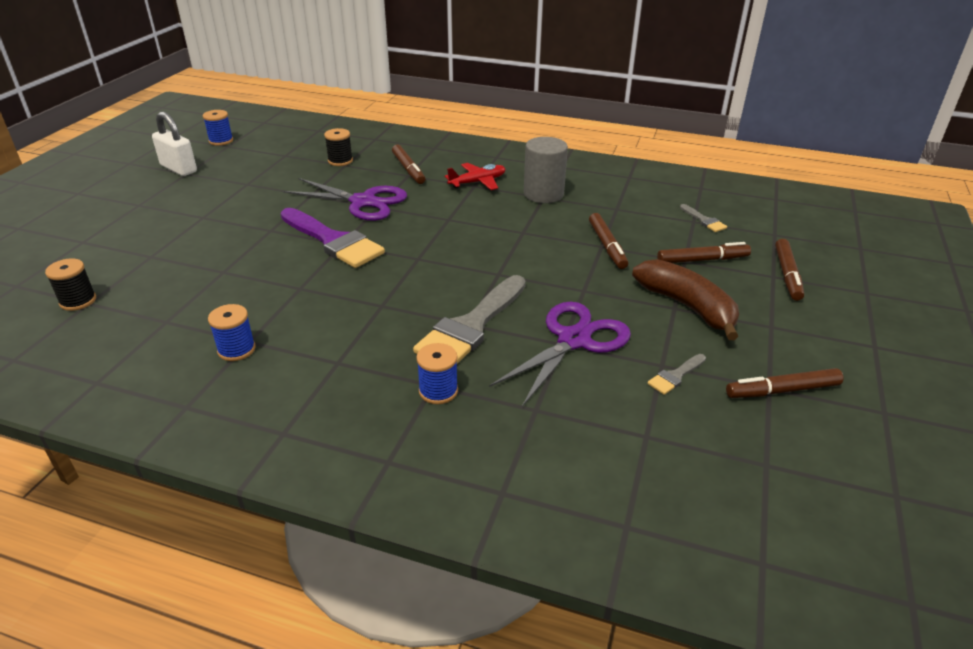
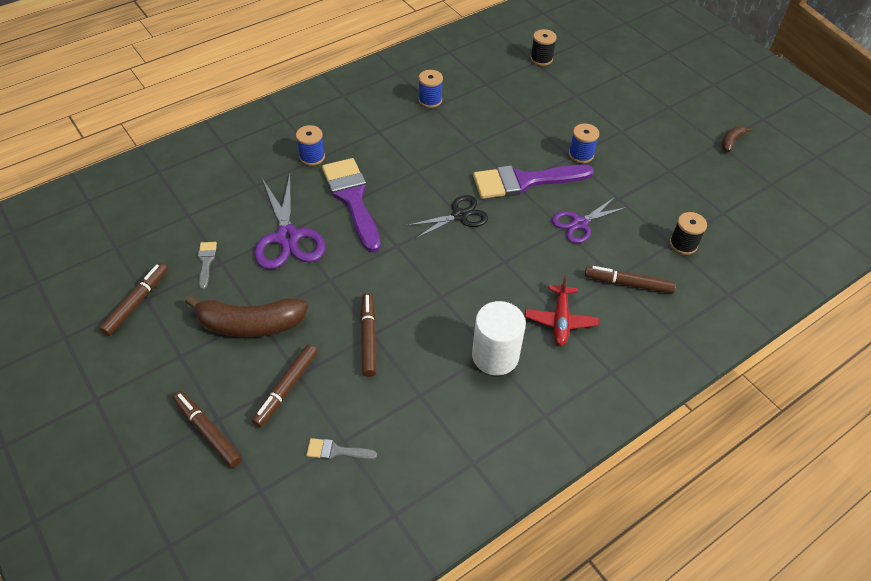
camera: 125 degrees right, 15 degrees up
white padlock [152,112,197,176] -> brown banana [721,126,752,152]
blue spool [203,110,233,146] -> blue spool moved to [569,123,599,163]
purple scissors [283,178,407,221] -> purple scissors [552,197,628,244], size x0.64
grey brush [413,275,526,363] -> purple brush [322,158,381,252]
grey cylinder [524,137,568,203] -> white cylinder [472,301,526,376]
brown marker [589,213,628,269] -> brown marker turned 60 degrees clockwise [360,293,376,377]
none -> black scissors [407,195,488,239]

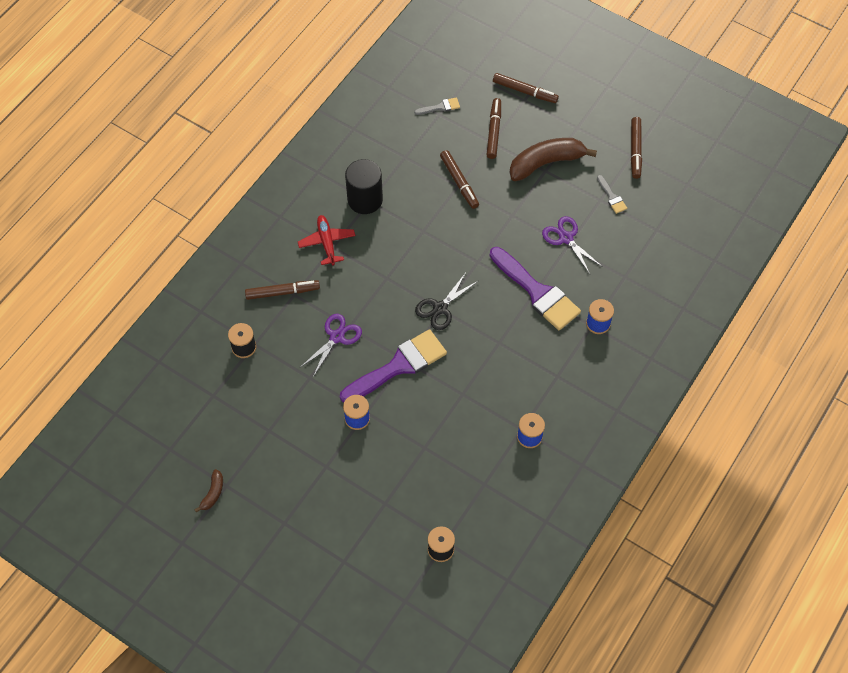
camera: 160 degrees right, 10 degrees up
purple scissors [254,175,326,270] -> purple scissors [542,216,603,274], size x0.64
white cylinder [472,301,526,376] -> black cylinder [345,159,383,214]

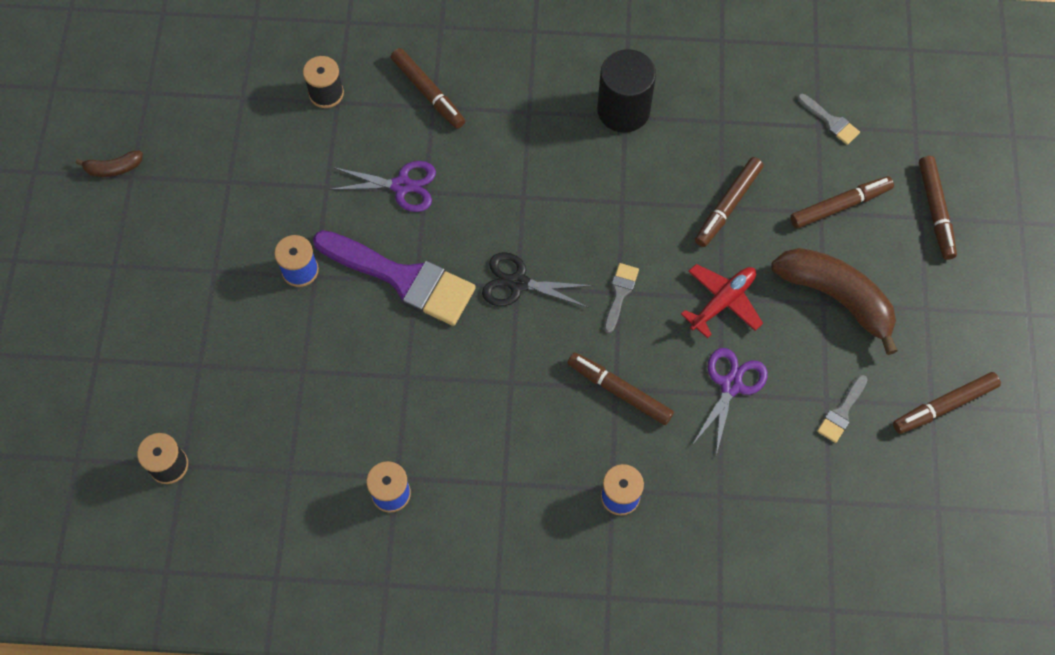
camera: 60 degrees right, 5 degrees up
red plane [298,215,356,266] -> red plane moved to [681,264,763,338]
purple brush [490,247,581,331] -> brown marker [568,352,674,425]
none -> grey brush [604,263,639,333]

